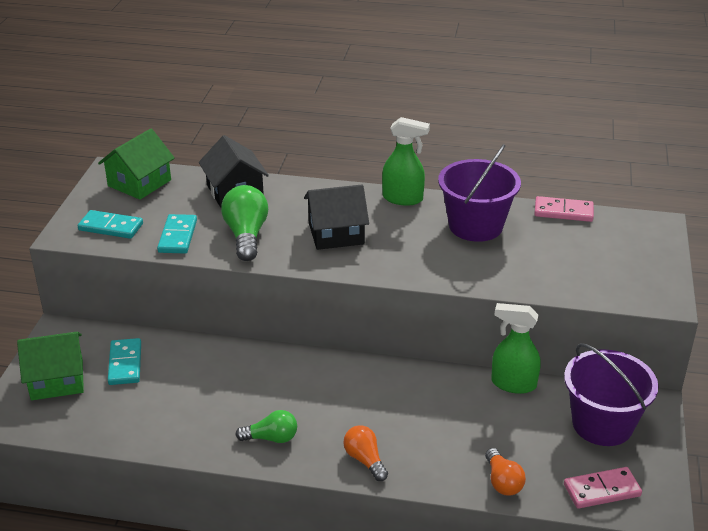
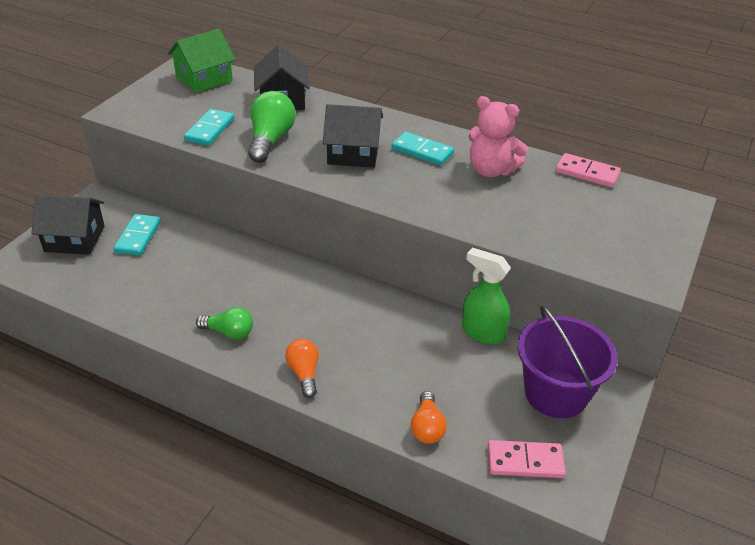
camera: 15 degrees right, 5 degrees up
green house [17,332,84,400] -> black house [31,195,105,255]
turquoise domino [78,210,143,239] -> turquoise domino moved to [391,132,454,166]
green spray bottle [382,117,430,206] -> none
purple bucket [438,144,521,242] -> pink teddy bear [469,96,528,177]

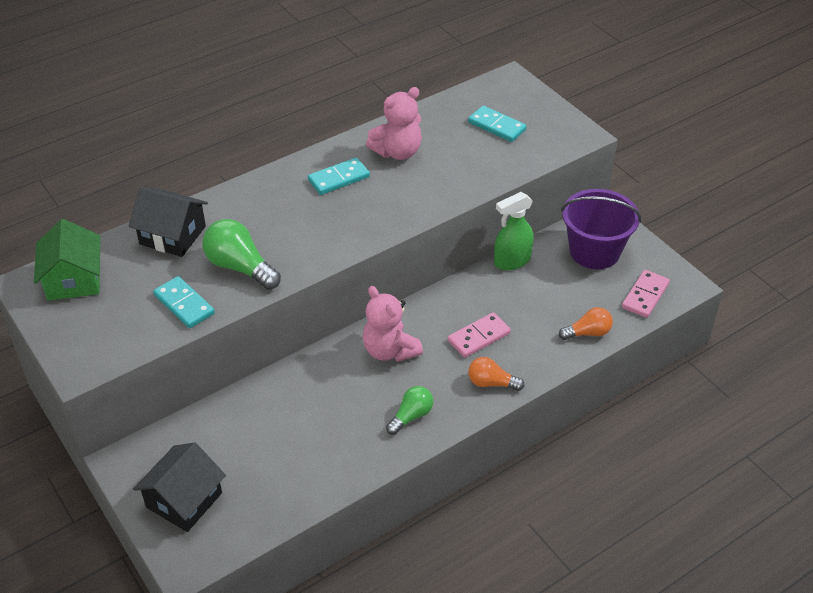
camera: 60 degrees left, 5 degrees up
turquoise domino [113,214,161,256] -> turquoise domino moved to [468,106,527,142]
black house [323,104,383,168] -> none
orange light bulb [411,391,447,444] -> orange light bulb turned 45 degrees counterclockwise [559,307,613,340]
pink domino [556,153,621,188] -> pink domino moved to [448,312,511,358]
none -> pink teddy bear [363,286,423,362]

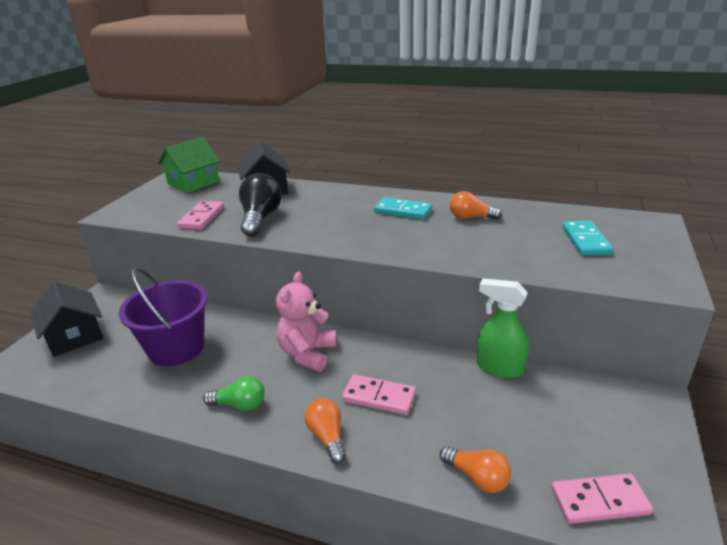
camera: 55 degrees right, 15 degrees down
black house [133,442,226,532] -> black house turned 60 degrees clockwise [30,281,103,357]
turquoise domino [153,276,215,328] -> pink domino [177,201,224,230]
green light bulb [202,219,281,290] -> black light bulb [239,173,282,237]
pink teddy bear [366,87,422,160] -> orange light bulb [450,191,502,220]
purple bucket [561,189,641,269] -> purple bucket moved to [119,267,208,366]

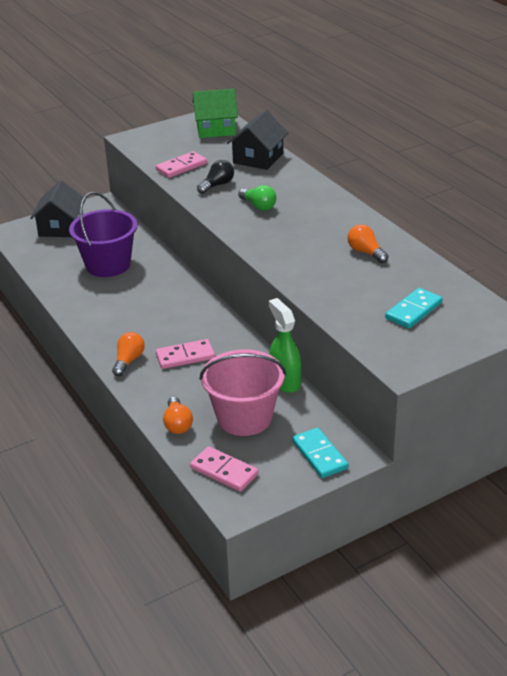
camera: 40 degrees right, 5 degrees up
green light bulb [203,376,265,411] -> green light bulb moved to [238,185,276,211]
black light bulb [239,173,282,237] -> black light bulb [197,160,234,194], size x0.62
pink teddy bear [276,271,337,372] -> none
pink domino [342,374,416,415] -> pink domino turned 75 degrees counterclockwise [156,339,215,369]
turquoise domino [374,197,432,219] -> turquoise domino moved to [292,428,348,478]
none -> pink bucket [199,349,286,436]

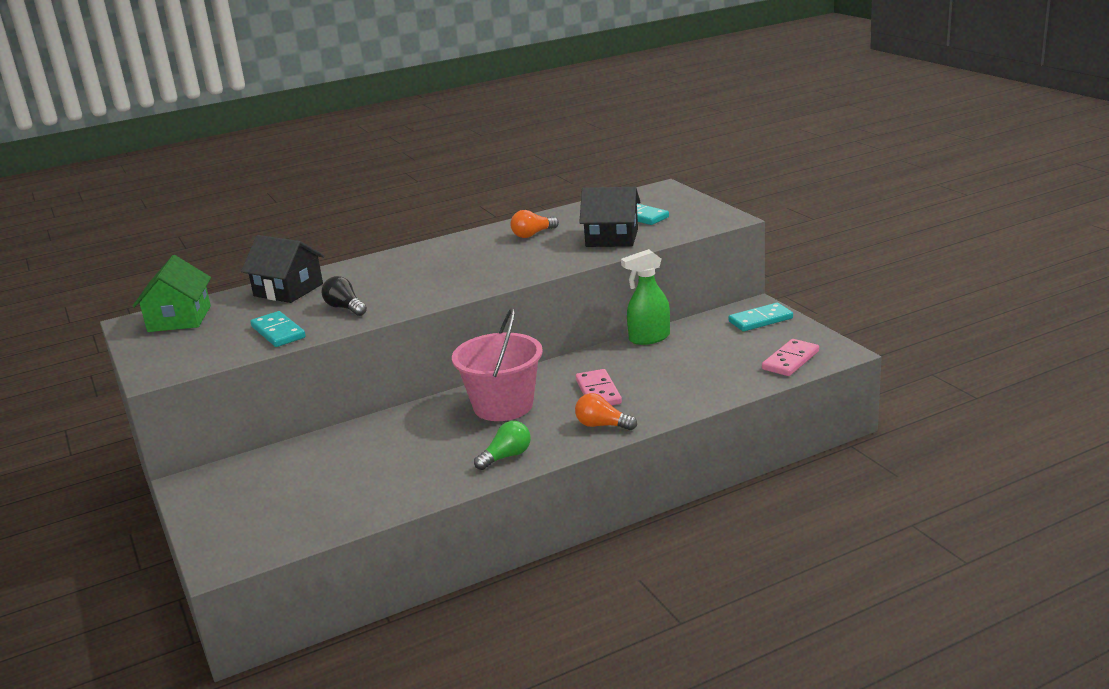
camera: 85 degrees left, 10 degrees down
black house [30,180,85,237] -> black house moved to [579,187,640,247]
purple bucket [69,192,137,277] -> none
pink domino [156,151,207,178] -> turquoise domino [250,311,306,347]
orange light bulb [163,397,193,434] -> none
pink bucket [199,349,286,436] -> pink bucket moved to [452,308,543,421]
green light bulb [238,185,276,211] -> green light bulb moved to [474,421,531,470]

